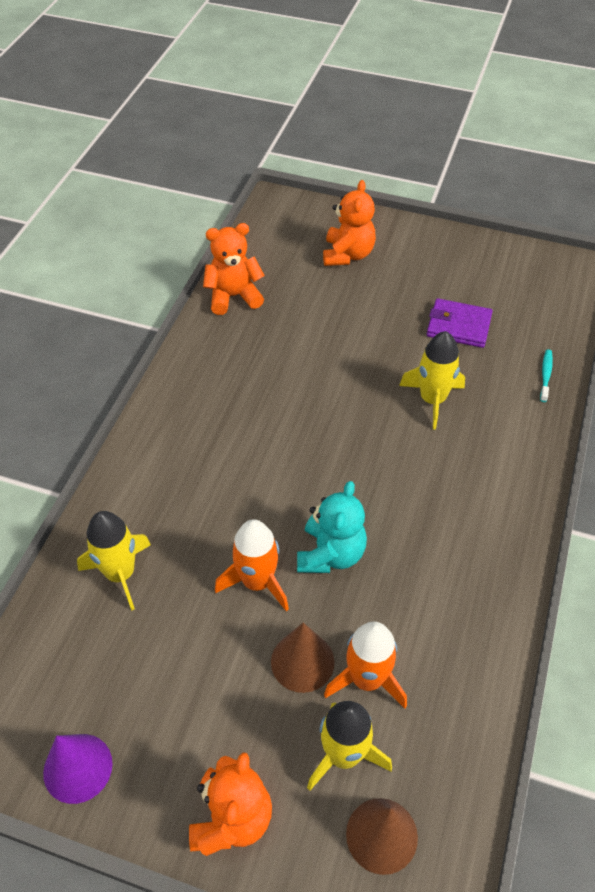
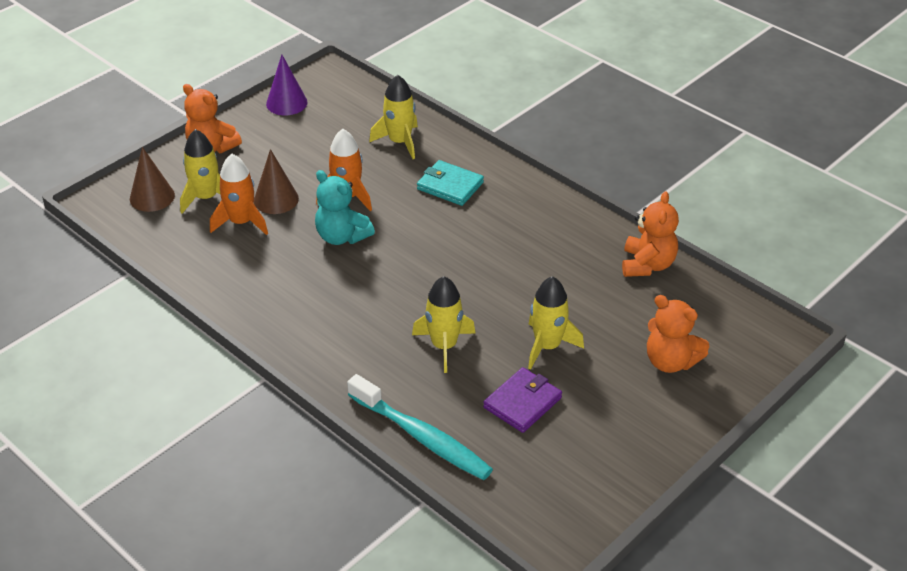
camera: 115 degrees right, 10 degrees down
turquoise toothbrush [540,349,553,402] -> turquoise toothbrush [347,374,493,480], size x2.43
none -> turquoise wallet [417,160,484,206]
none -> yellow rocket [528,276,584,369]

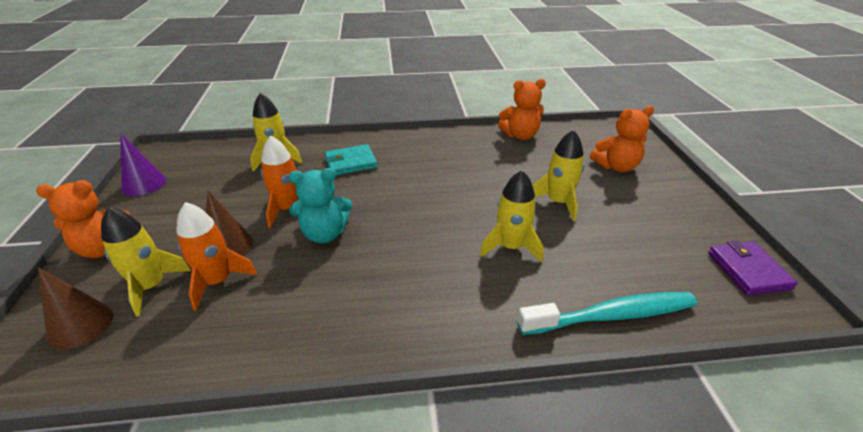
camera: 50 degrees left, 5 degrees down
purple wallet [483,367,562,433] -> purple wallet moved to [708,240,798,295]
orange teddy bear [622,191,679,277] -> orange teddy bear turned 120 degrees clockwise [498,79,546,140]

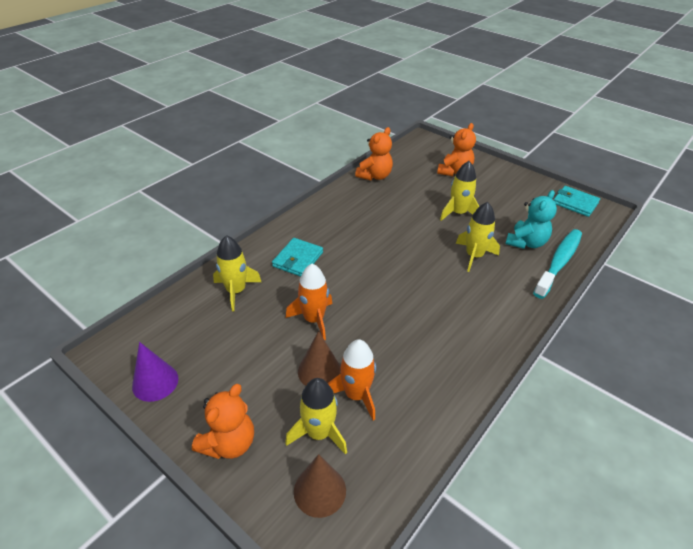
camera: 45 degrees left, 5 degrees up
turquoise teddy bear [289,168,352,243] -> turquoise teddy bear moved to [505,190,557,249]
purple wallet [708,240,798,295] -> turquoise wallet [554,186,600,217]

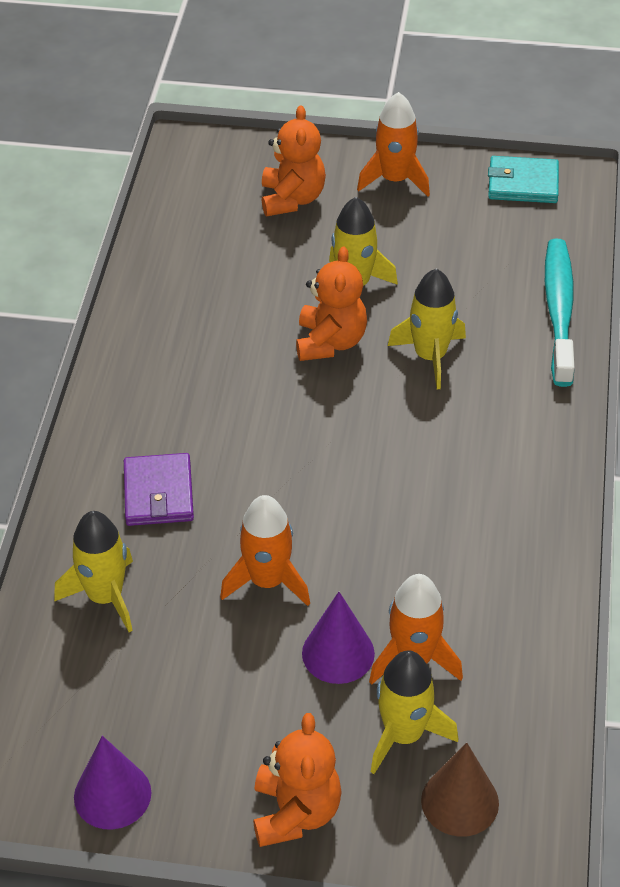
camera: 30 degrees left, 5 degrees up
turquoise wallet [272,238,323,277] -> purple wallet [124,453,194,526]
brown cone [298,331,341,386] -> purple cone [302,592,375,684]
orange teddy bear [355,127,393,181] -> orange teddy bear moved to [296,247,367,361]
turquoise teddy bear [505,190,557,249] -> none
none -> orange rocket [357,92,430,197]

